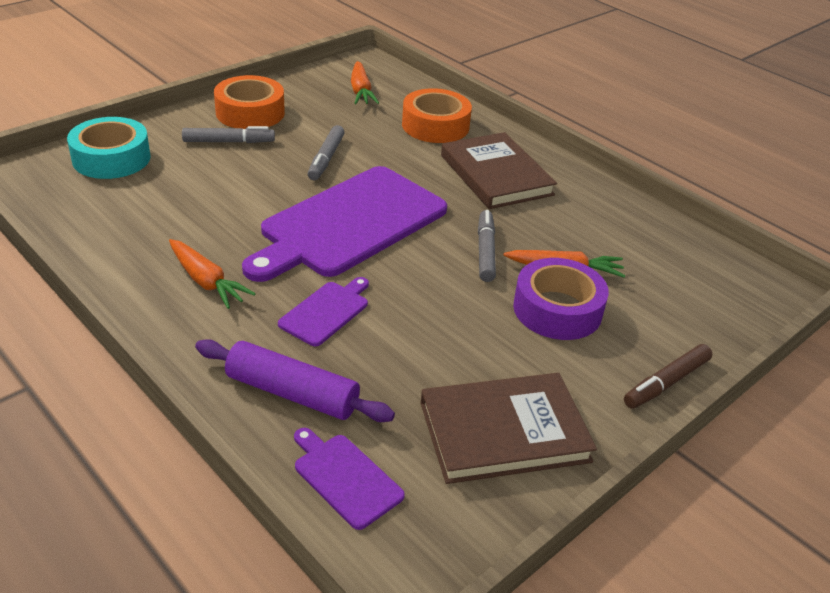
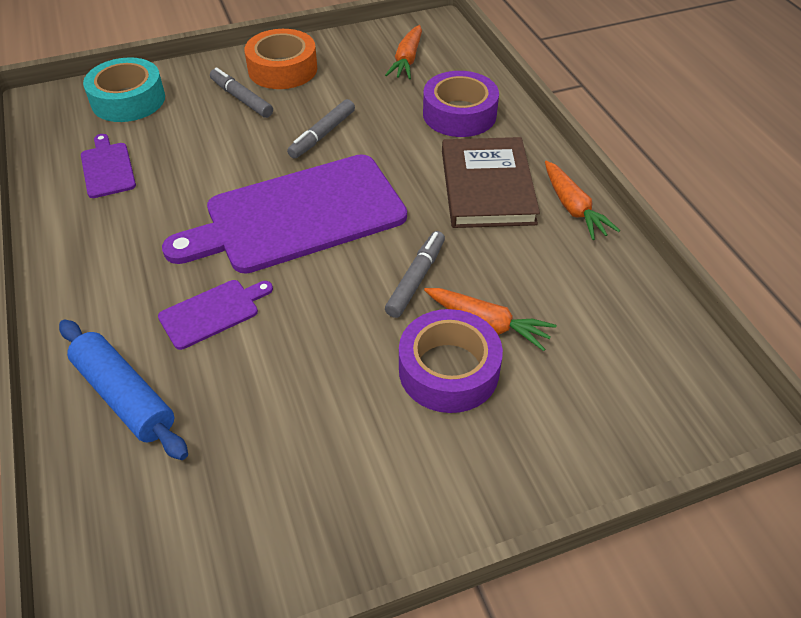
camera: 25 degrees right, 10 degrees up
orange carrot [169,239,256,309] -> orange carrot moved to [545,161,620,240]
grey marker [182,126,275,143] -> grey marker turned 150 degrees counterclockwise [210,68,273,118]
purple rolling pin [195,339,395,422] -> blue rolling pin [59,320,188,460]
purple cutting board [294,428,405,530] -> purple cutting board moved to [81,134,136,198]
orange tape [402,88,472,143] -> purple tape [423,71,499,137]
brown book [420,373,597,484] -> none
brown marker [624,344,712,409] -> none

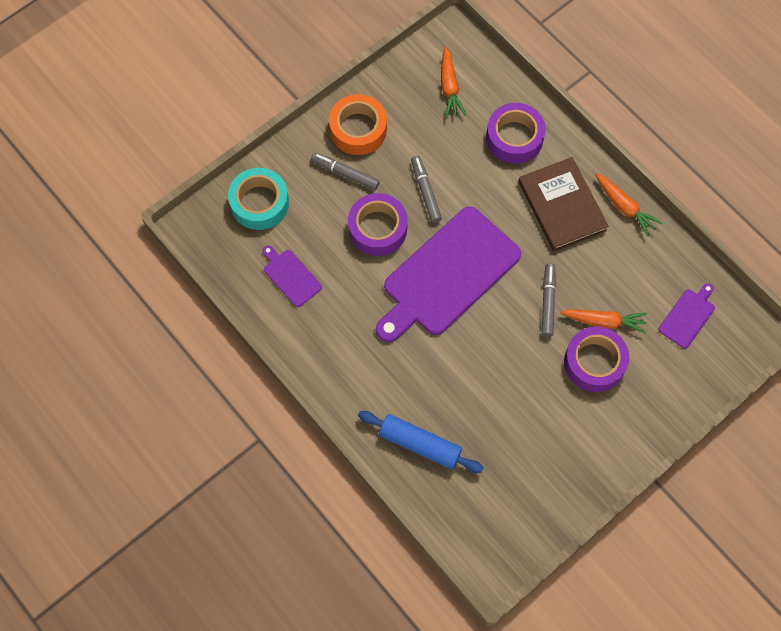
camera: 20 degrees left, 20 degrees up
purple cutting board [158,280,273,350] -> purple cutting board moved to [659,283,715,348]
grey marker [287,99,355,159] -> grey marker turned 150 degrees clockwise [411,156,442,223]
none -> purple tape [348,193,408,256]

